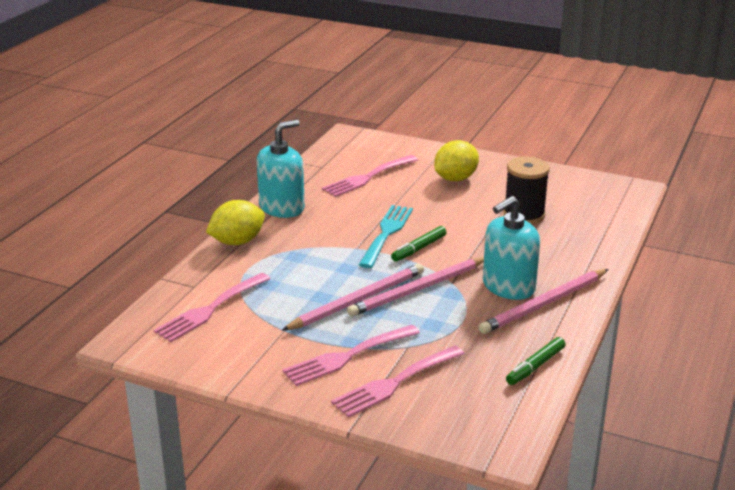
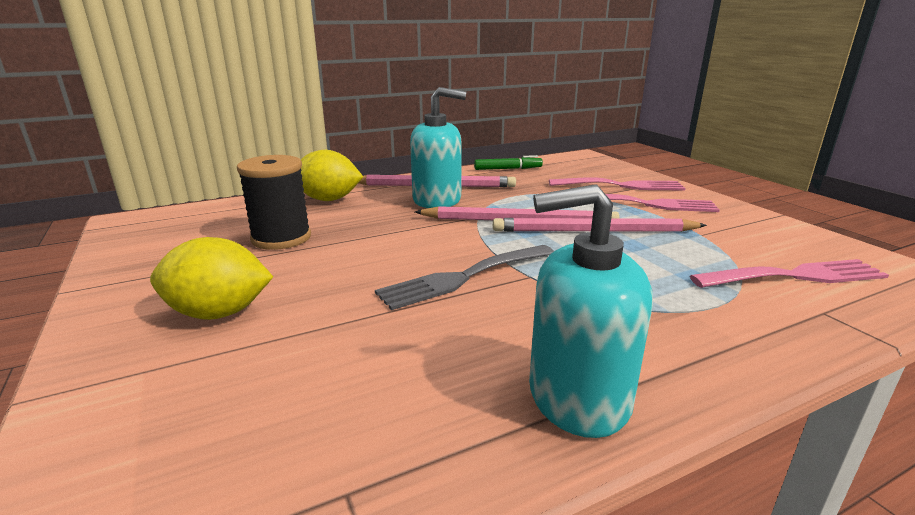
camera: 140 degrees left, 5 degrees down
yellow lemon [206,200,265,245] -> yellow lemon moved to [301,150,363,201]
pink fork [322,155,418,197] -> none
turquoise fork [359,205,413,268] -> grey fork [375,245,554,310]
green marker [391,226,447,262] -> none

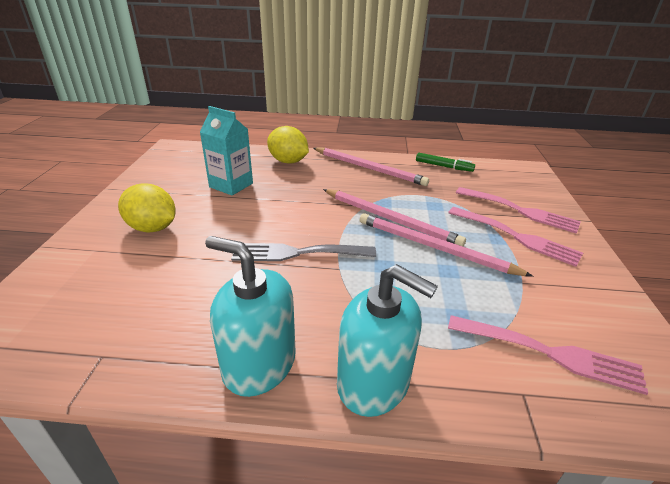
camera: 30 degrees right, 10 degrees up
black spool [237,155,311,250] -> turquoise carton [200,106,253,196]
turquoise soap dispenser [410,87,467,208] -> turquoise soap dispenser moved to [337,264,438,417]

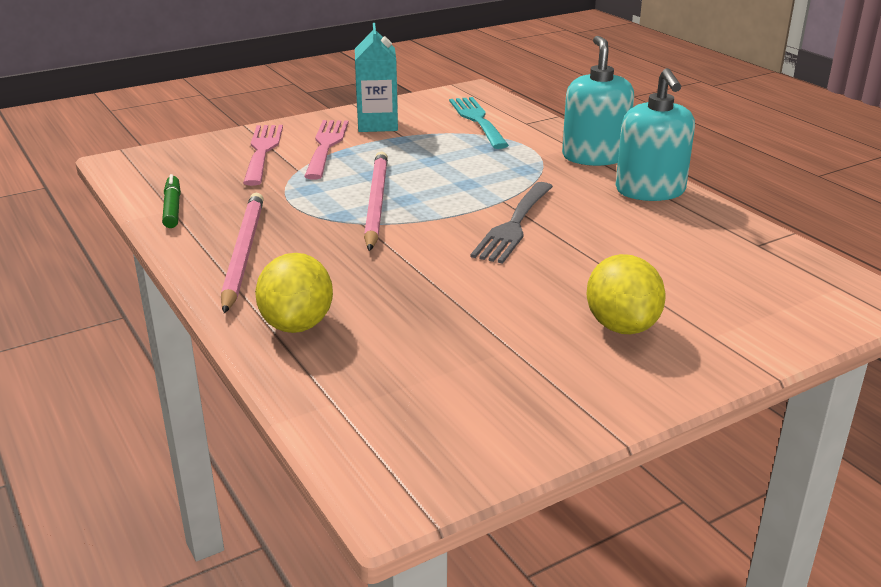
camera: 125 degrees left, 5 degrees down
turquoise carton [200,106,253,196] -> turquoise carton moved to [355,23,398,132]
grey fork [231,243,376,261] -> grey fork turned 60 degrees clockwise [470,182,553,264]
pink pencil [360,213,533,277] -> none
pink fork [448,315,648,395] -> turquoise fork [449,97,509,149]

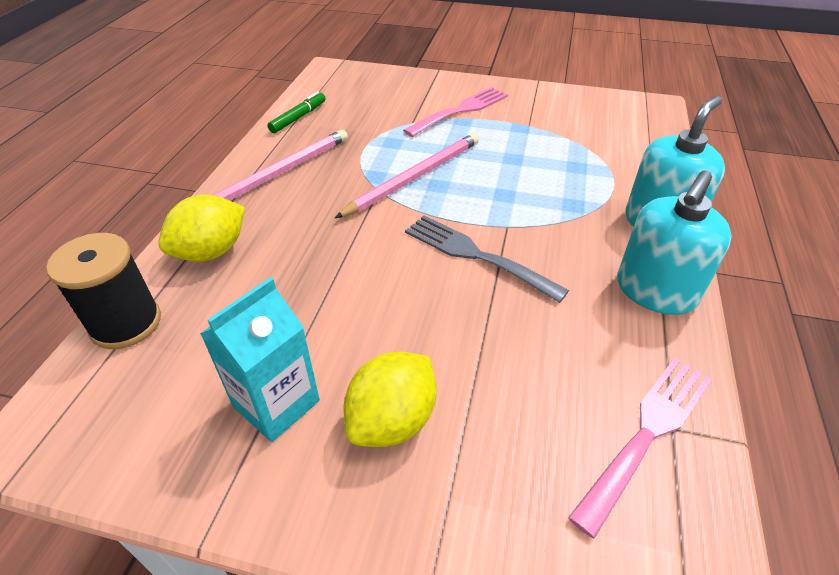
camera: 45 degrees right, 15 degrees up
pink fork [243,125,283,186] -> pink fork moved to [568,357,712,538]
turquoise carton [355,23,398,132] -> turquoise carton moved to [200,277,320,442]
turquoise fork [449,97,509,149] -> none
grey fork [470,182,553,264] -> grey fork turned 60 degrees clockwise [405,215,569,303]
none -> black spool [46,233,161,349]

